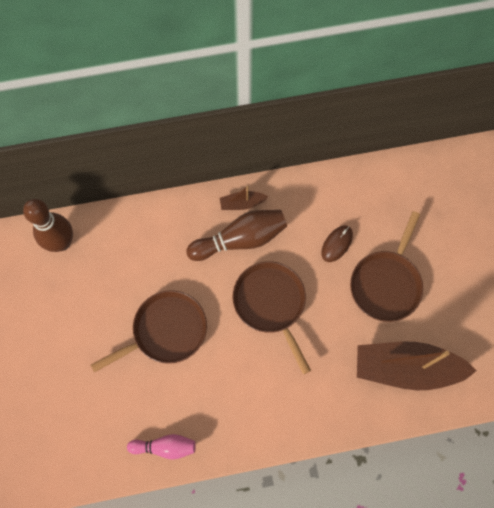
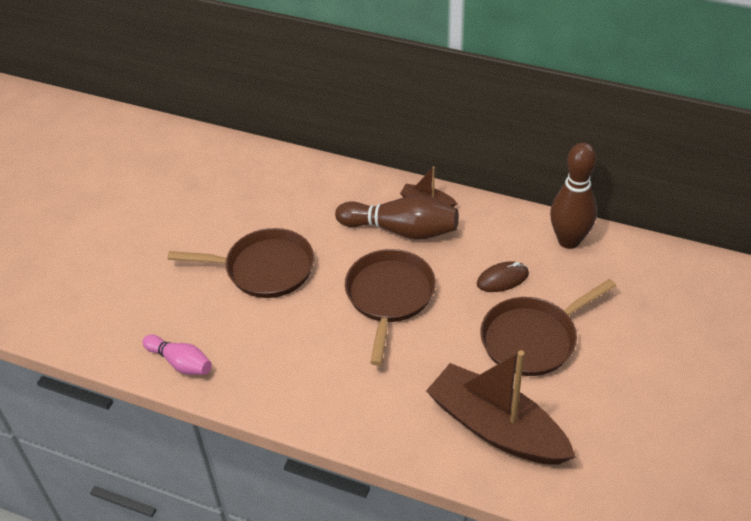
camera: 35 degrees right, 25 degrees down
brown bowling pin [23,199,73,252] -> brown bowling pin moved to [550,143,597,249]

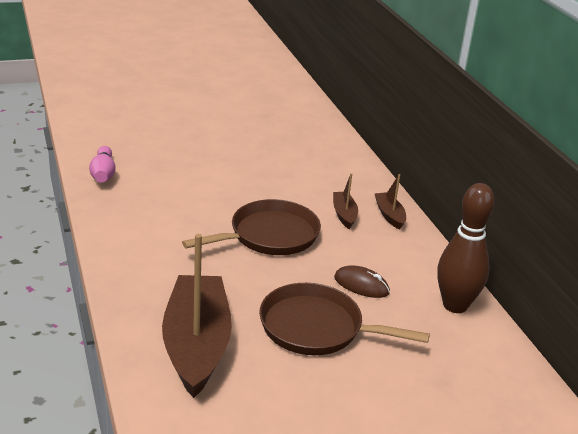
camera: 45 degrees right, 15 degrees down
brown pan [168,228,314,298] -> none
brown bowling pin [335,195,459,240] -> brown boat [333,173,358,229]

